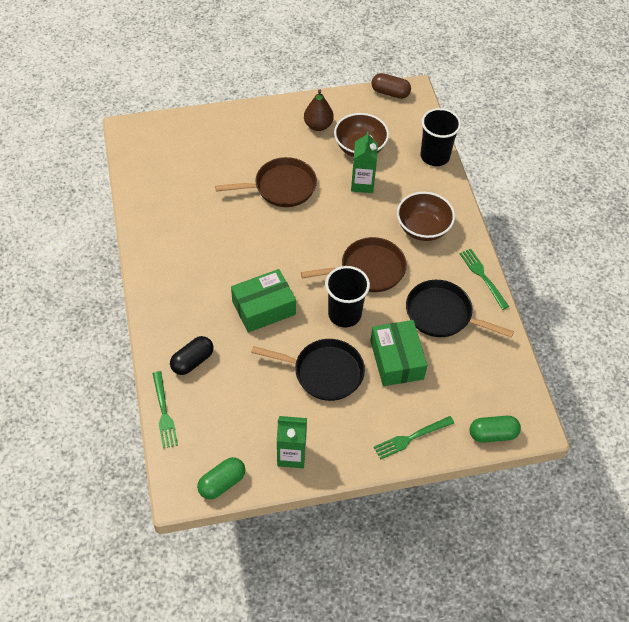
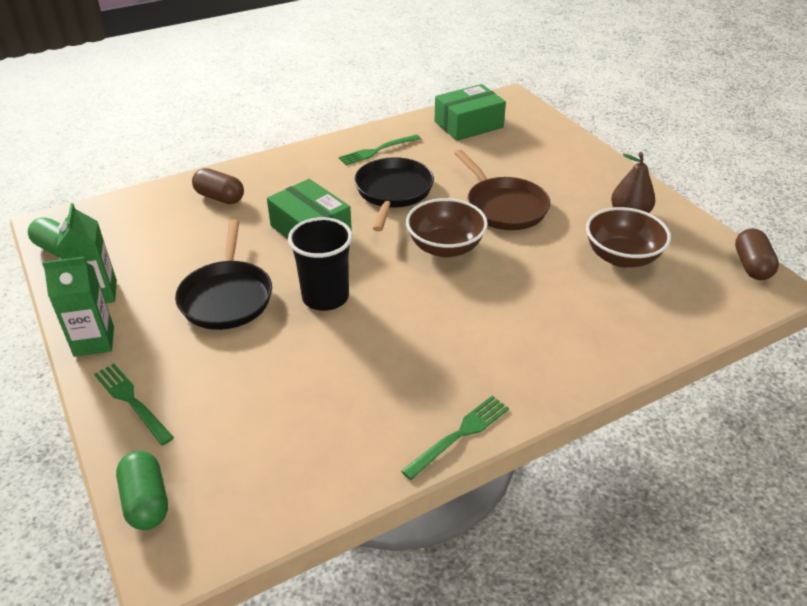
camera: 75 degrees right, 15 degrees down
green fork [152,371,178,448] -> green fork moved to [338,134,421,165]
black capsule [170,336,214,375] -> brown capsule [192,168,244,204]
brown pan [301,237,407,292] -> none
green carton [351,132,378,193] -> green carton moved to [42,256,114,357]
green box [371,320,427,386] -> green box moved to [434,84,506,141]
brown bowl [397,192,455,241] -> brown bowl moved to [406,198,488,257]
black pan [406,280,514,338] -> black pan moved to [354,157,434,231]
black cup [420,108,461,166] -> none

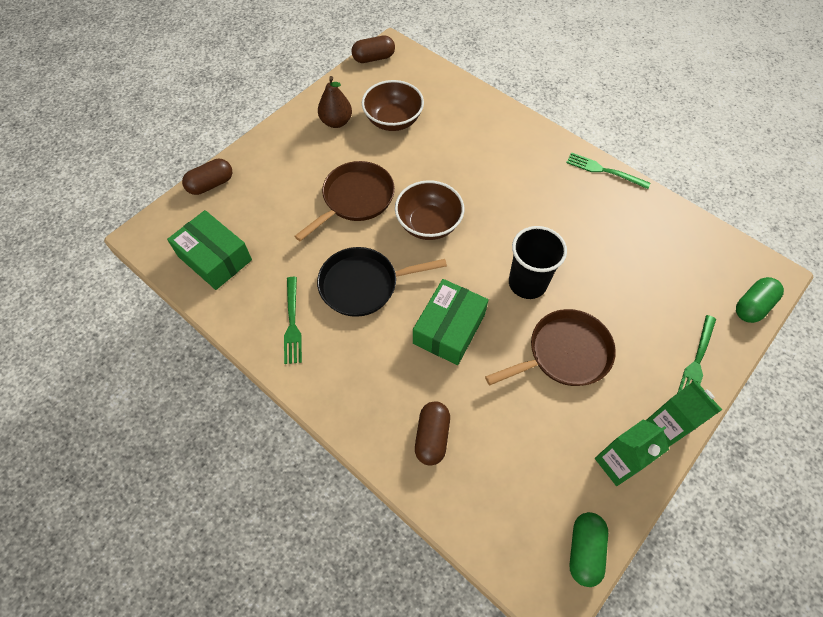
camera: 110 degrees left, 20 degrees up
black pan [175,219,272,330] -> brown pan [485,309,616,386]
green fork [338,134,421,165] -> green fork turned 45 degrees clockwise [284,277,302,364]
none -> brown capsule [182,159,232,195]

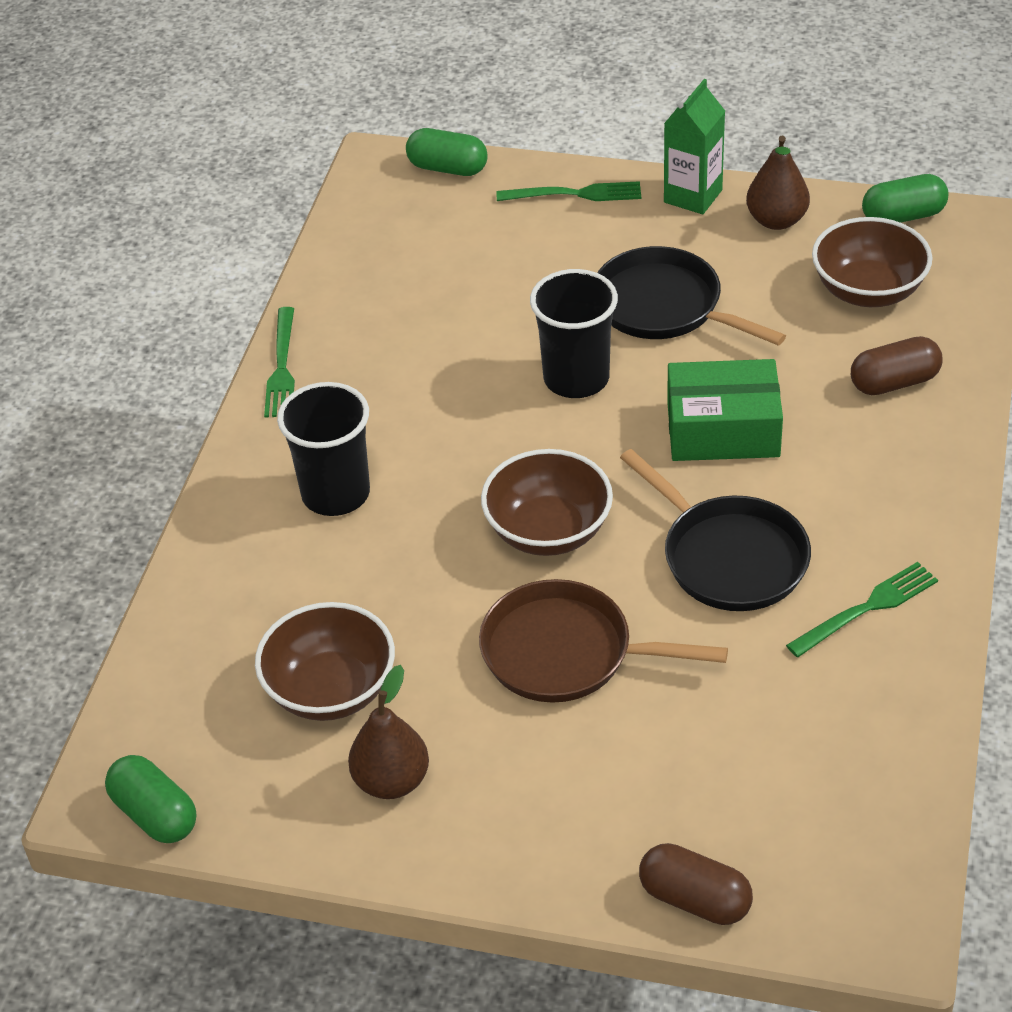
camera: 115 degrees left, 15 degrees down
green box [167,210,252,290] -> none
brown capsule [351,36,395,63] -> green capsule [105,755,196,843]
brown pan [485,309,616,386] -> black pan [597,246,786,346]
green carton [595,419,669,486] -> brown pear [746,136,810,230]
none -> black cup [277,382,370,516]
none -> brown bowl [812,217,933,307]

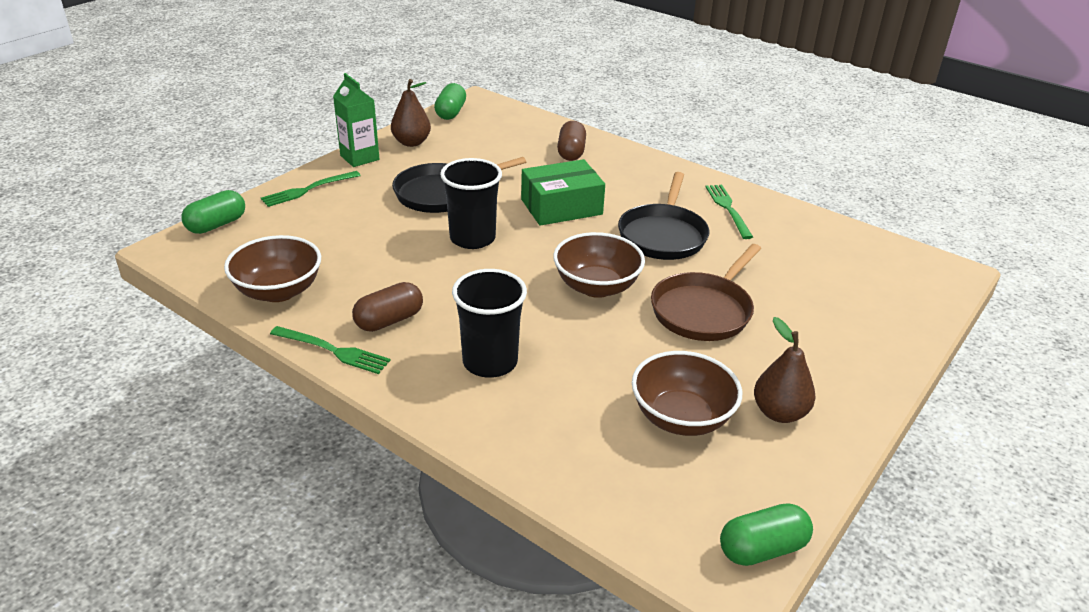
camera: 70 degrees left, 10 degrees down
green fork [496,181,641,201] -> green fork turned 150 degrees counterclockwise [261,171,361,207]
black pan [620,449,811,611] -> black pan turned 120 degrees clockwise [618,172,710,260]
brown capsule [639,843,753,925] -> brown capsule moved to [352,282,423,332]
green box [667,359,783,461] -> green box turned 45 degrees clockwise [521,159,605,226]
brown bowl [812,217,933,307] -> brown bowl moved to [224,235,321,302]

